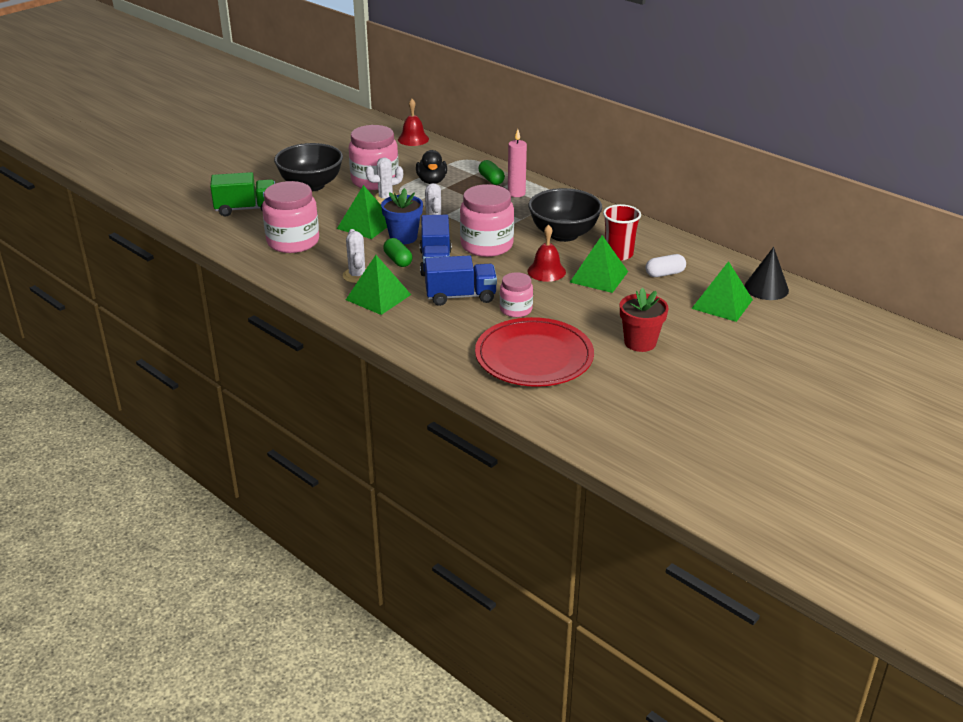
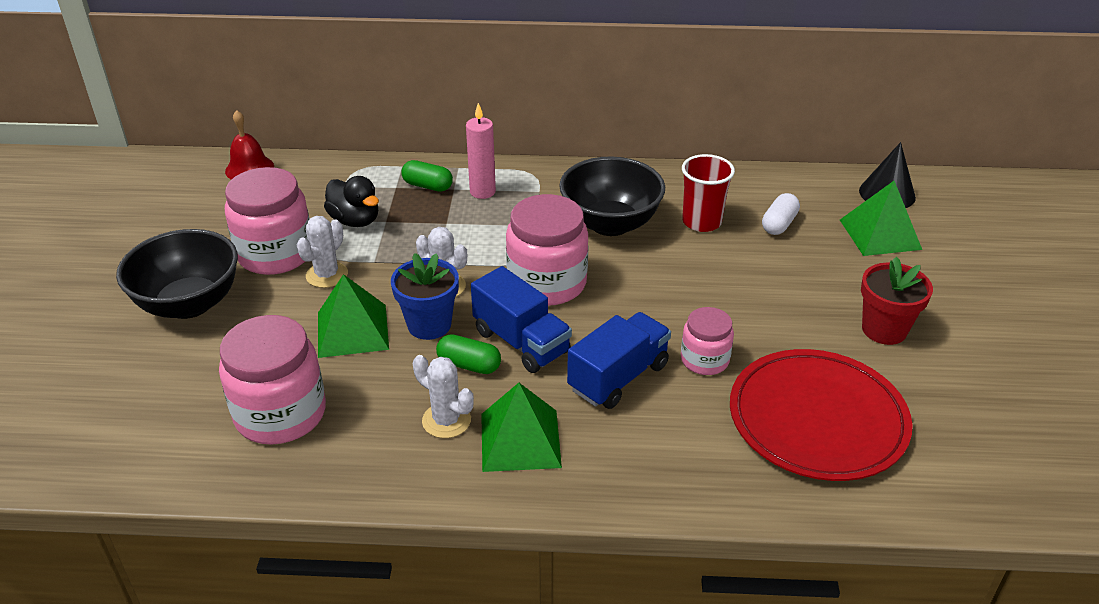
camera: 40 degrees left, 5 degrees up
green truck [210,172,275,217] -> none
red bell [527,224,566,282] -> none
green pyramid [570,235,628,293] -> none

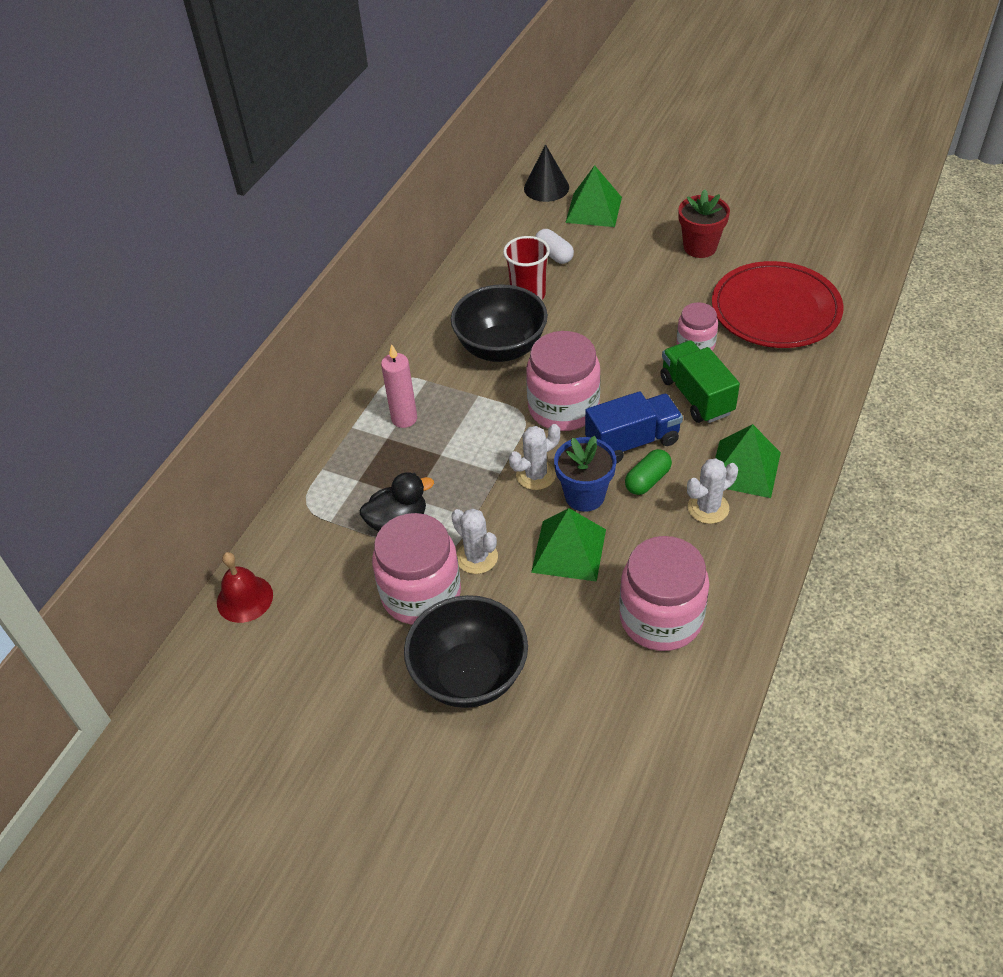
camera: 65 degrees left, 10 degrees up
green capsule [401,160,453,192] -> none
blue truck [567,312,671,409] -> green truck [661,340,740,423]

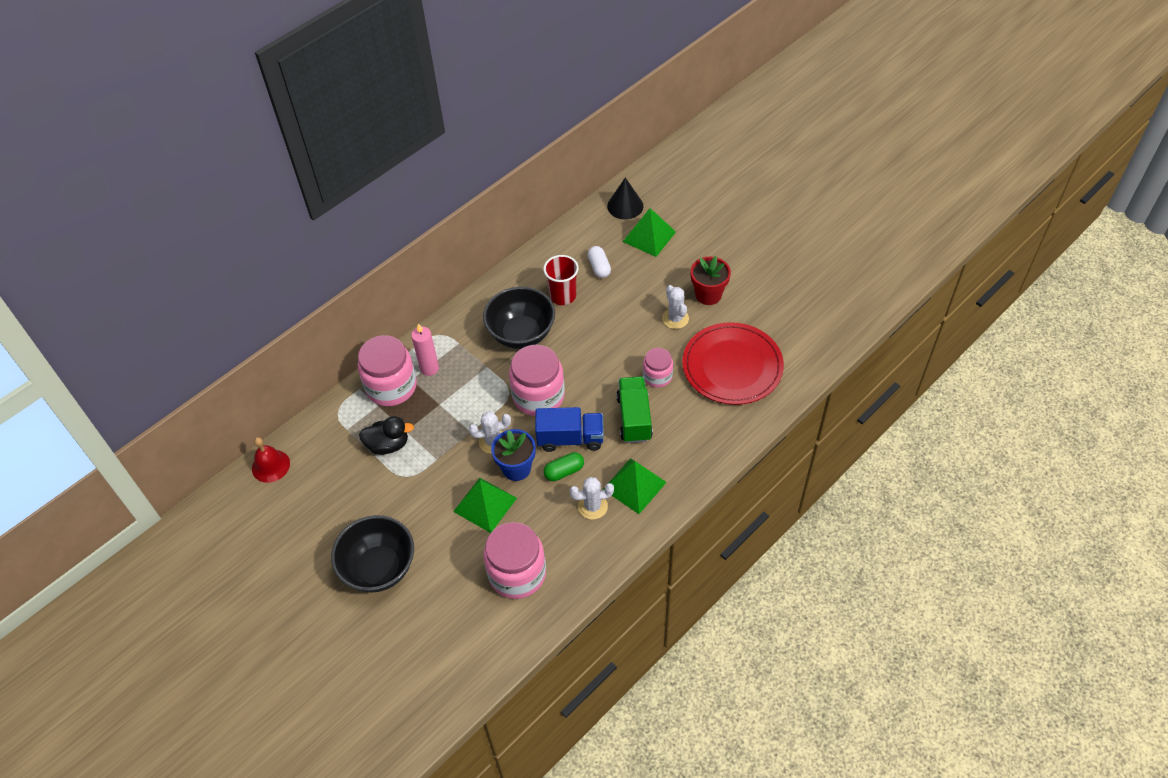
camera: 20 degrees right, 5 degrees up
pink jar [372,513,461,625] -> pink jar moved to [358,335,417,406]
white cactus [451,509,498,574] -> white cactus moved to [662,285,689,329]

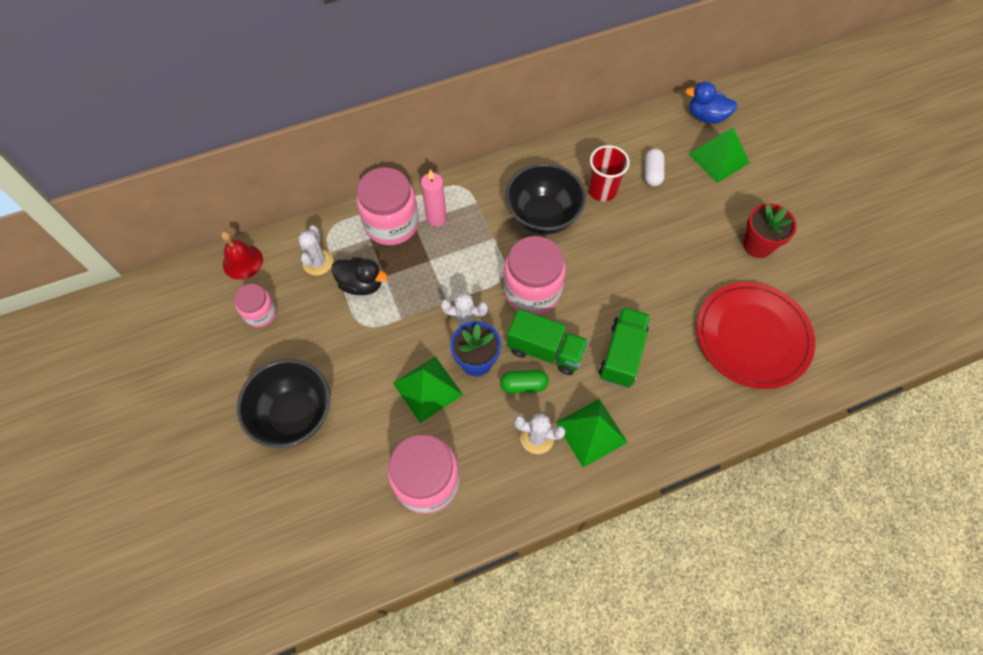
camera: 20 degrees right, 10 degrees up
blue truck [535,407,604,452] -> green truck [507,309,589,375]
black cone [607,178,643,220] -> blue duck [685,82,737,124]
pink jar [643,348,673,388] -> pink jar moved to [234,284,277,327]
white cactus [662,285,689,329] -> white cactus moved to [298,226,333,275]

